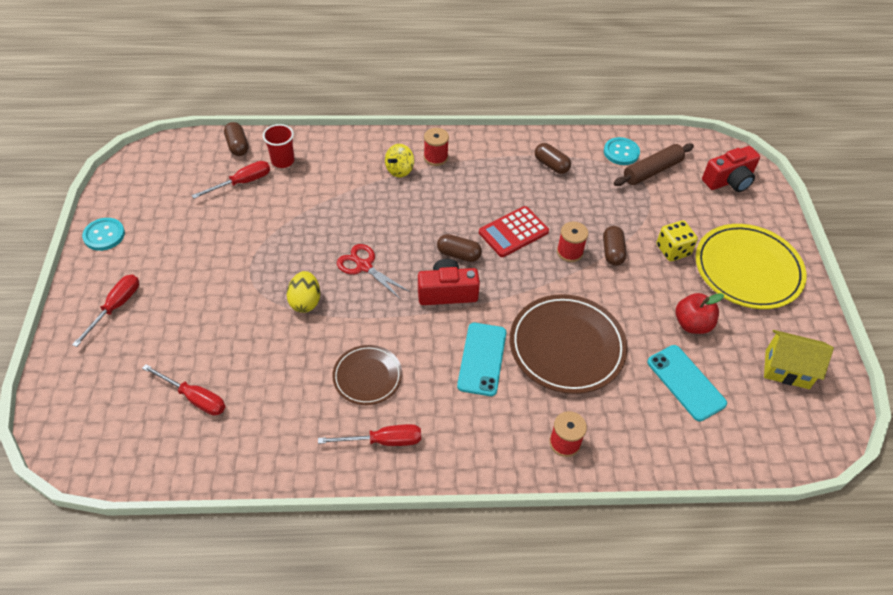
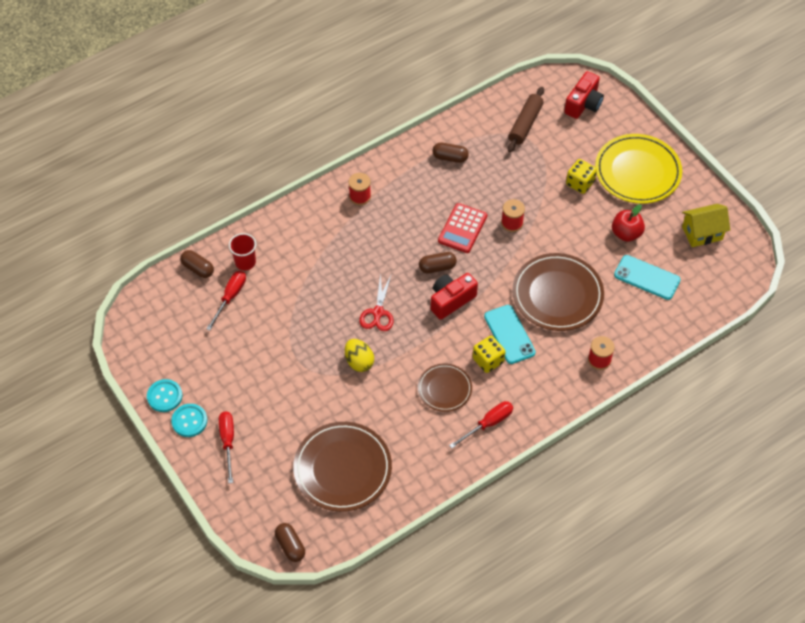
camera: 30 degrees left, 5 degrees up
red screwdriver [142,364,225,416] -> brown plate [293,422,392,512]
red scissors [337,244,410,299] -> red scissors turned 90 degrees counterclockwise [359,273,394,331]
yellow spinning top [385,144,414,177] -> none
brown capsule [603,226,627,266] -> brown capsule moved to [275,523,305,562]
turquoise button [604,137,640,165] -> turquoise button moved to [171,404,207,437]
none -> yellow dice [473,336,506,373]

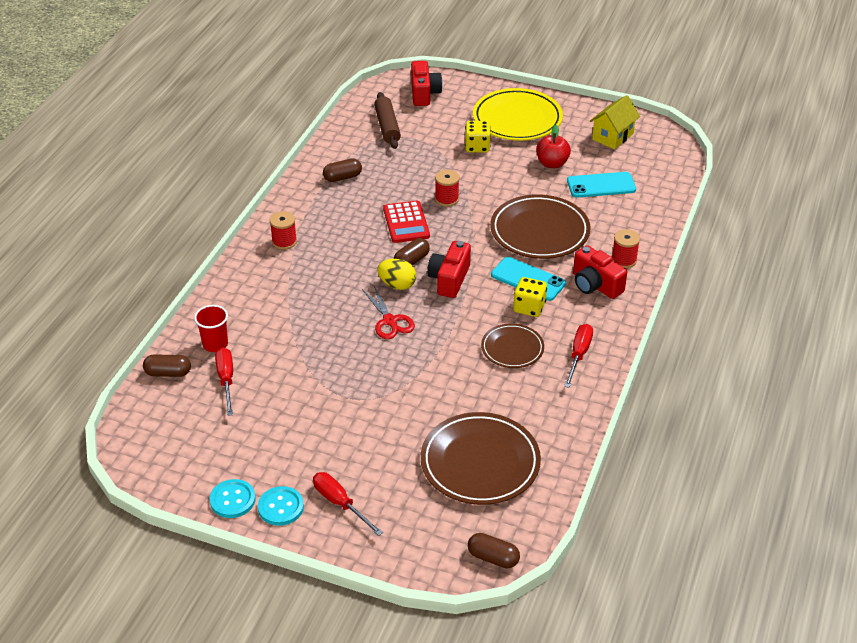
camera: 35 degrees left, 15 degrees down
yellow egg [345,339,374,372] -> yellow egg moved to [377,259,416,290]
none -> red camera [573,245,627,299]

